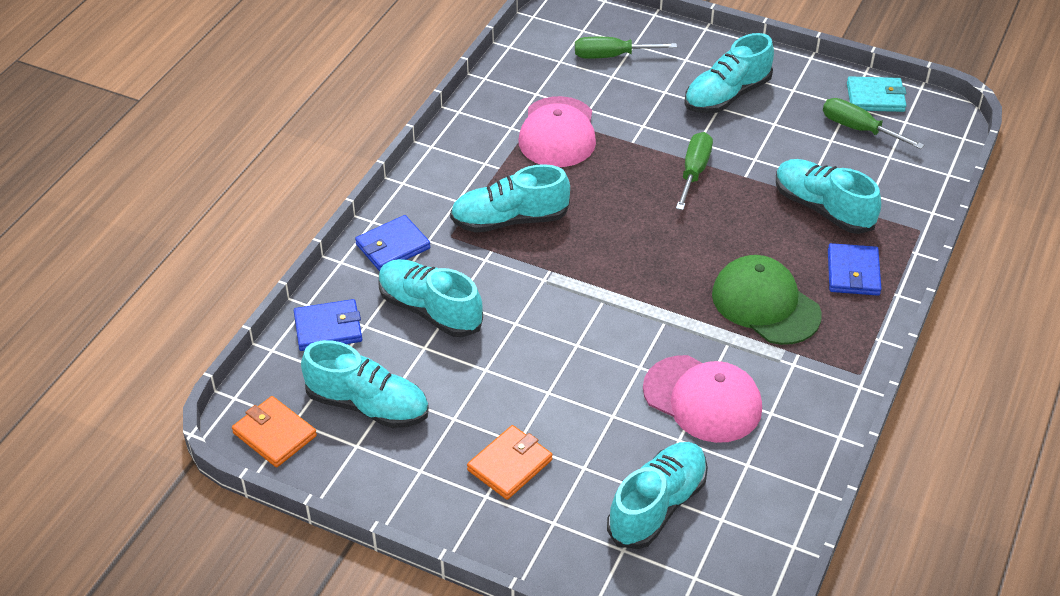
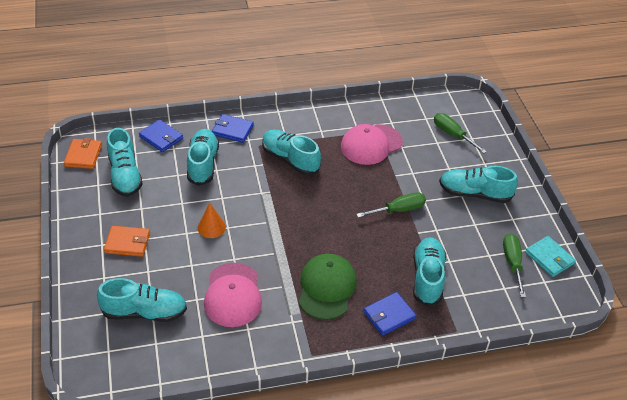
camera: 50 degrees right, 0 degrees up
none -> orange cone [197,203,226,238]

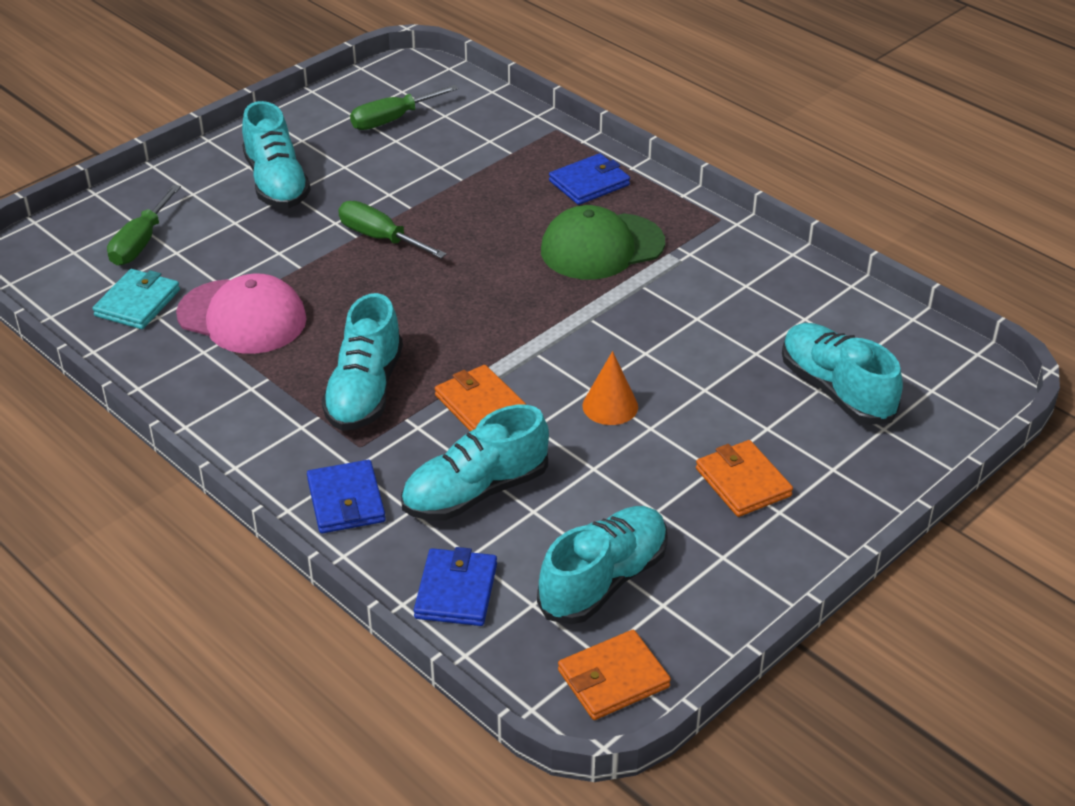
camera: 120 degrees left, 5 degrees down
pink cap [204,263,262,327] -> none
blue wallet [363,292,416,336] -> blue wallet turned 60 degrees counterclockwise [549,153,630,205]
turquoise shoe [413,237,446,307] -> none
turquoise wallet [525,236,576,277] -> turquoise wallet moved to [92,269,180,329]
none -> orange wallet [435,365,526,431]

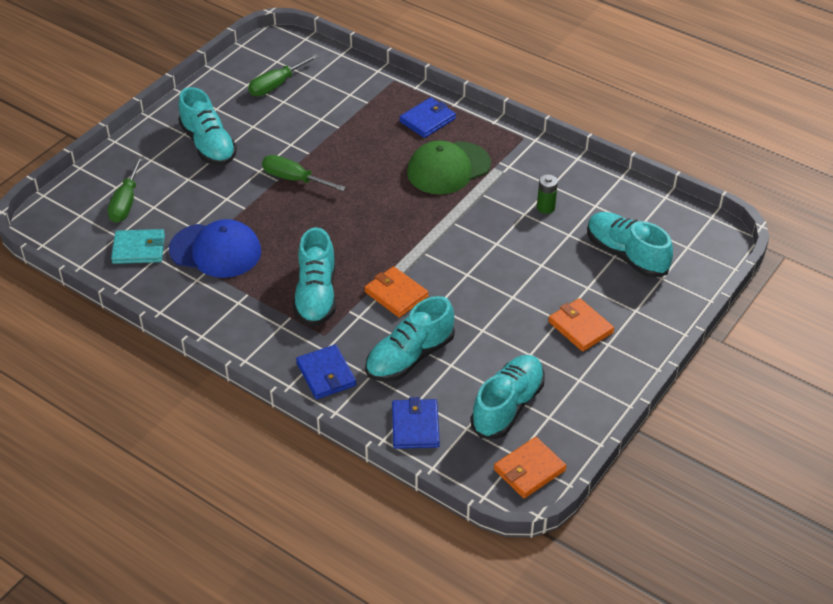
camera: 10 degrees left, 5 degrees up
turquoise wallet [92,269,180,329] -> turquoise wallet turned 75 degrees clockwise [111,229,165,264]
pink cap [176,274,307,354] -> blue cap [169,219,261,278]
orange cone [583,351,638,425] -> none
none -> green battery [537,175,558,214]

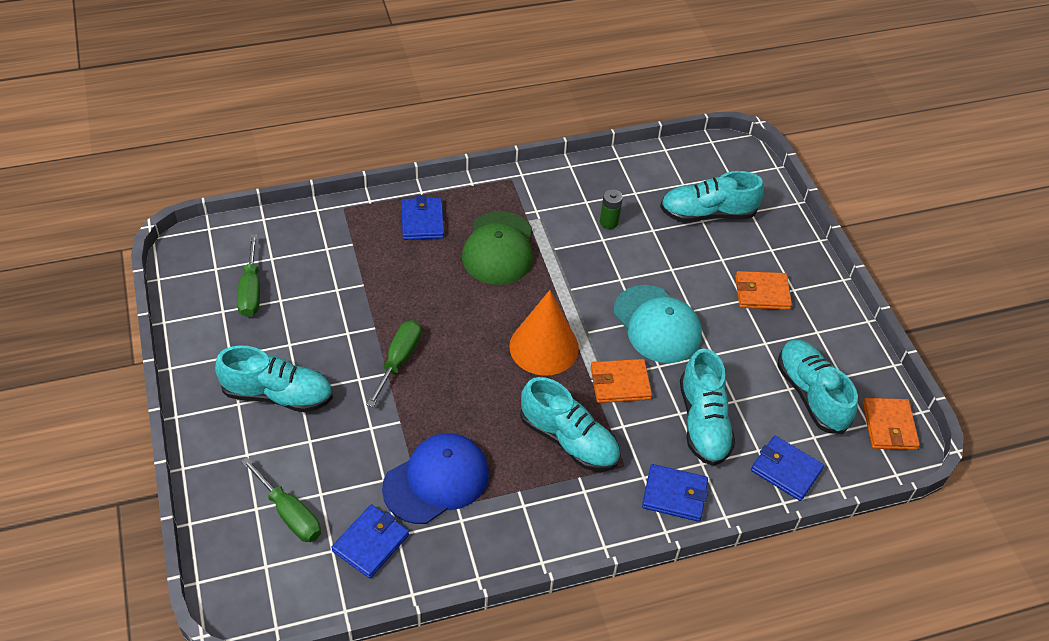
camera: 55 degrees left, 5 degrees up
turquoise wallet [111,229,165,264] -> blue wallet [331,504,409,579]
green screwdriver [262,155,346,191] -> green screwdriver turned 135 degrees clockwise [366,320,421,407]
none -> orange cone [509,290,579,376]
none -> turquoise cap [614,285,702,363]

